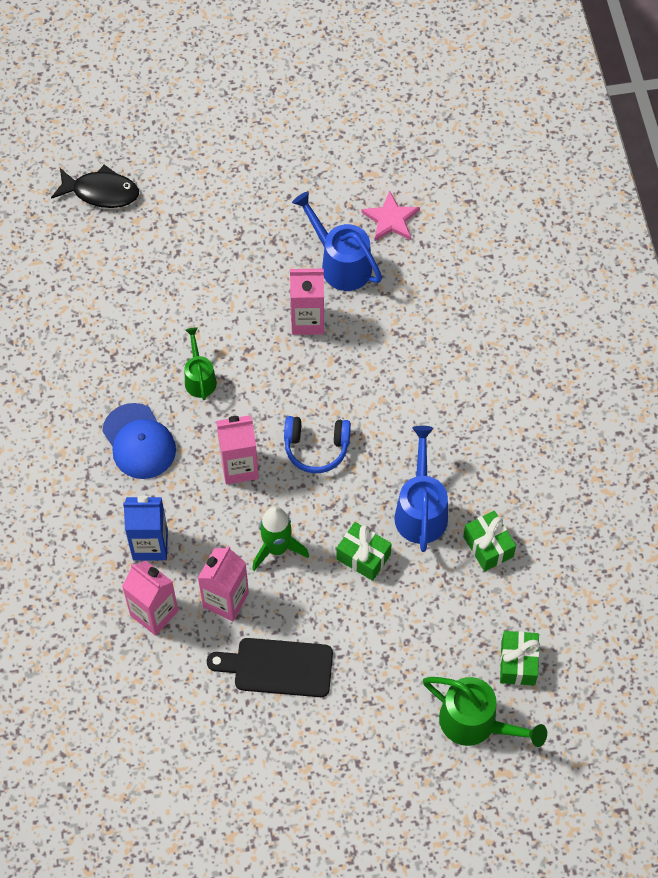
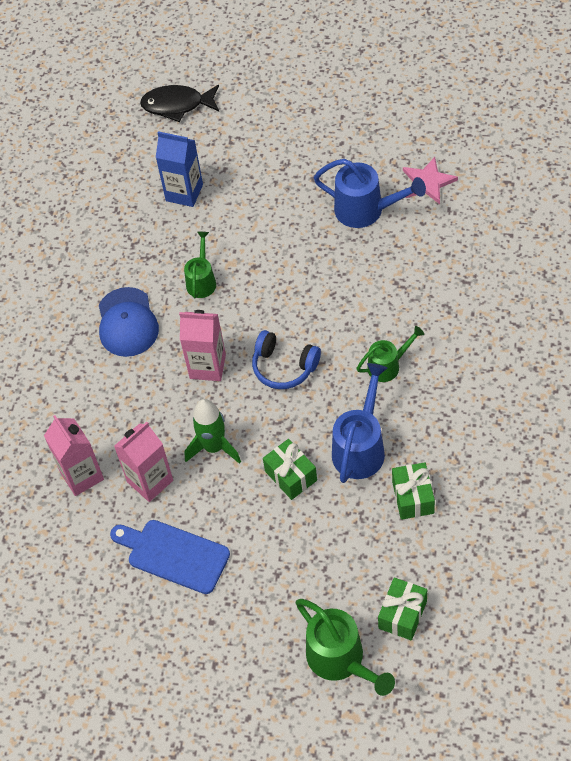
camera: 25 degrees right, 5 degrees down
black fish [51,165,139,208] -> black fish turned 150 degrees clockwise [140,85,219,122]
blue carton [123,496,168,561] -> blue carton moved to [156,131,203,207]
black cutting board [207,638,333,697] -> blue cutting board [110,520,230,594]
pink carton [290,269,324,335] -> none
blue watering can [292,191,382,291] -> blue watering can turned 135 degrees clockwise [313,159,426,228]
none -> green watering can [356,326,424,382]

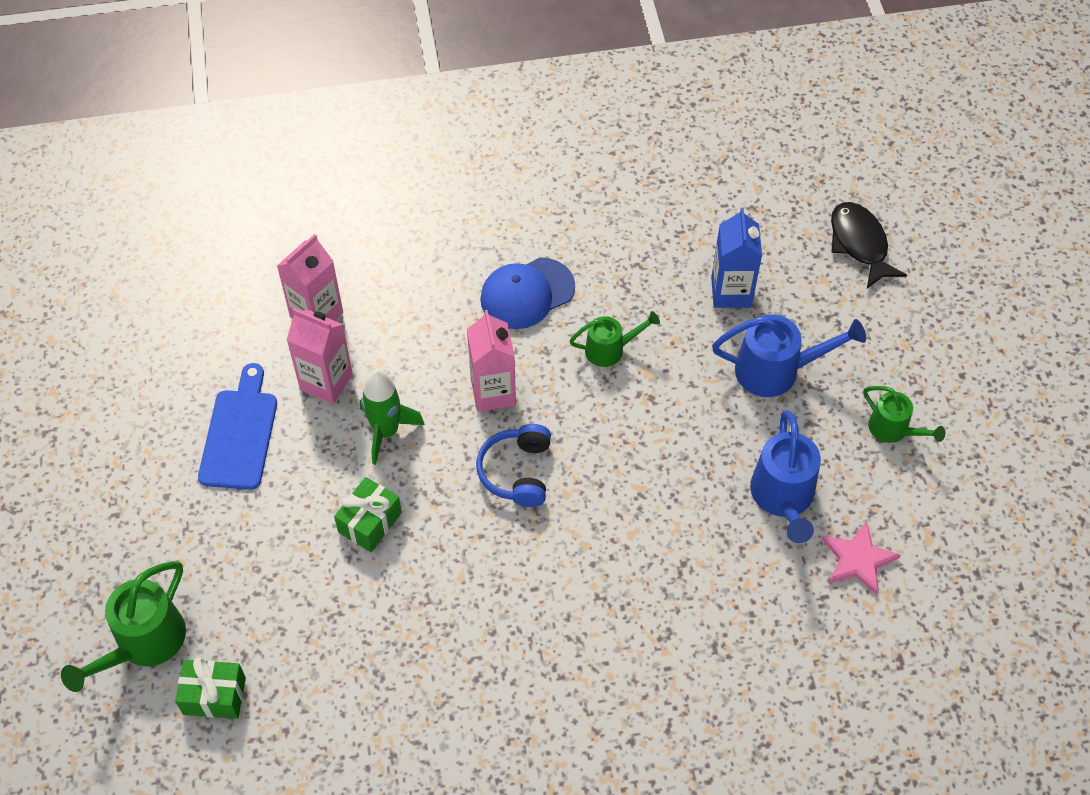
camera: 65 degrees right, 0 degrees up
blue watering can [332,363,387,483] -> blue watering can moved to [712,314,866,397]
green watering can [356,326,424,382] -> green watering can moved to [863,386,945,443]
green gift [392,462,435,520] -> none

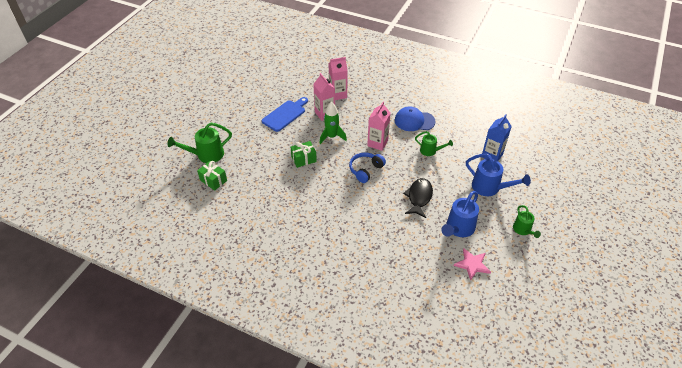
camera: 35 degrees right, 10 degrees down
black fish [831,202,907,288] -> black fish moved to [403,178,433,218]

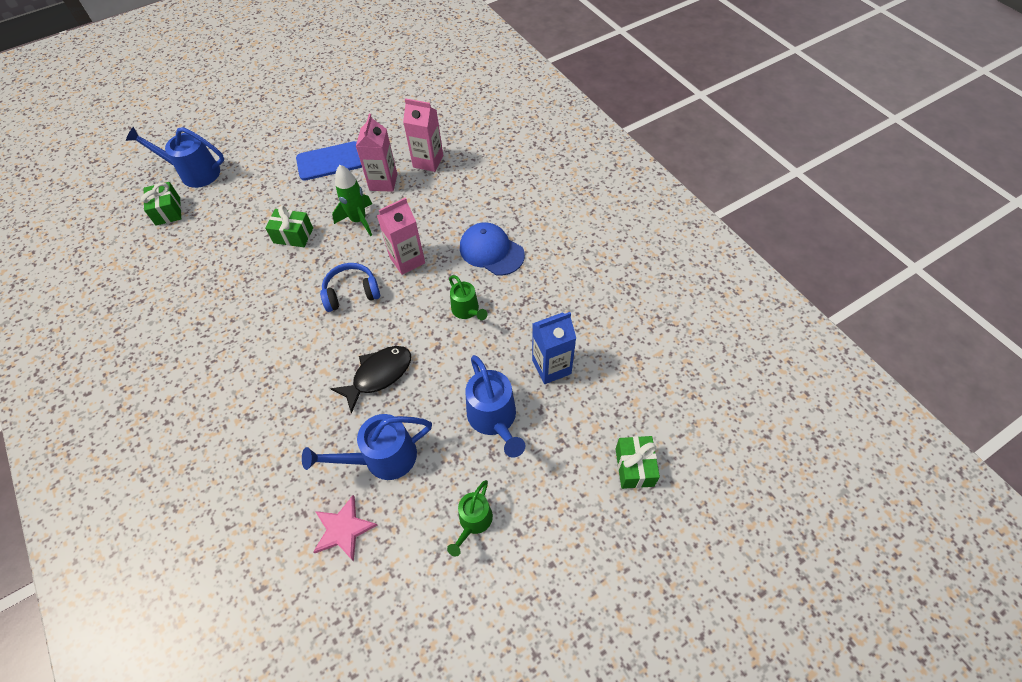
camera: 35 degrees right, 10 degrees up
green watering can [167,123,232,163] -> blue watering can [126,127,224,188]
none -> green gift [616,436,660,489]

